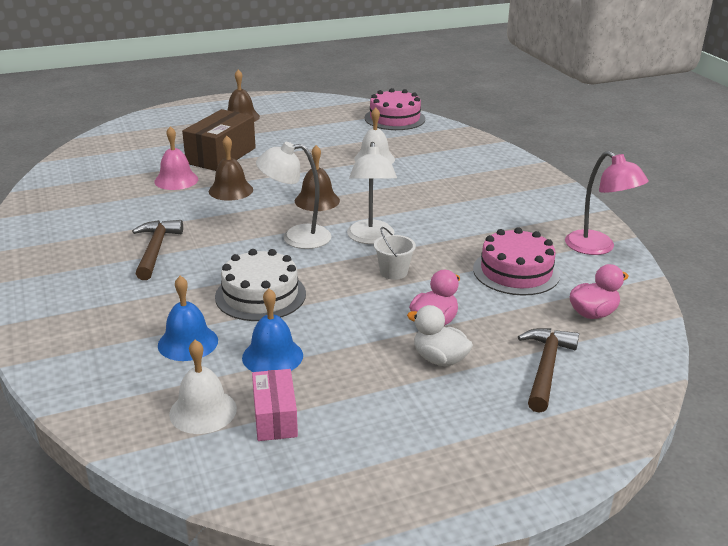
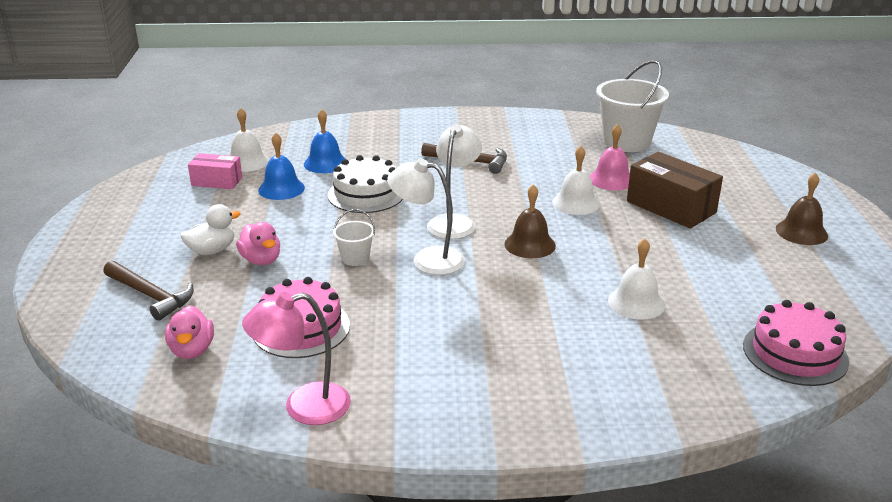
camera: 110 degrees right, 0 degrees up
brown bell [209,136,253,201] -> white bell [552,146,600,215]
none -> white bucket [596,60,669,152]

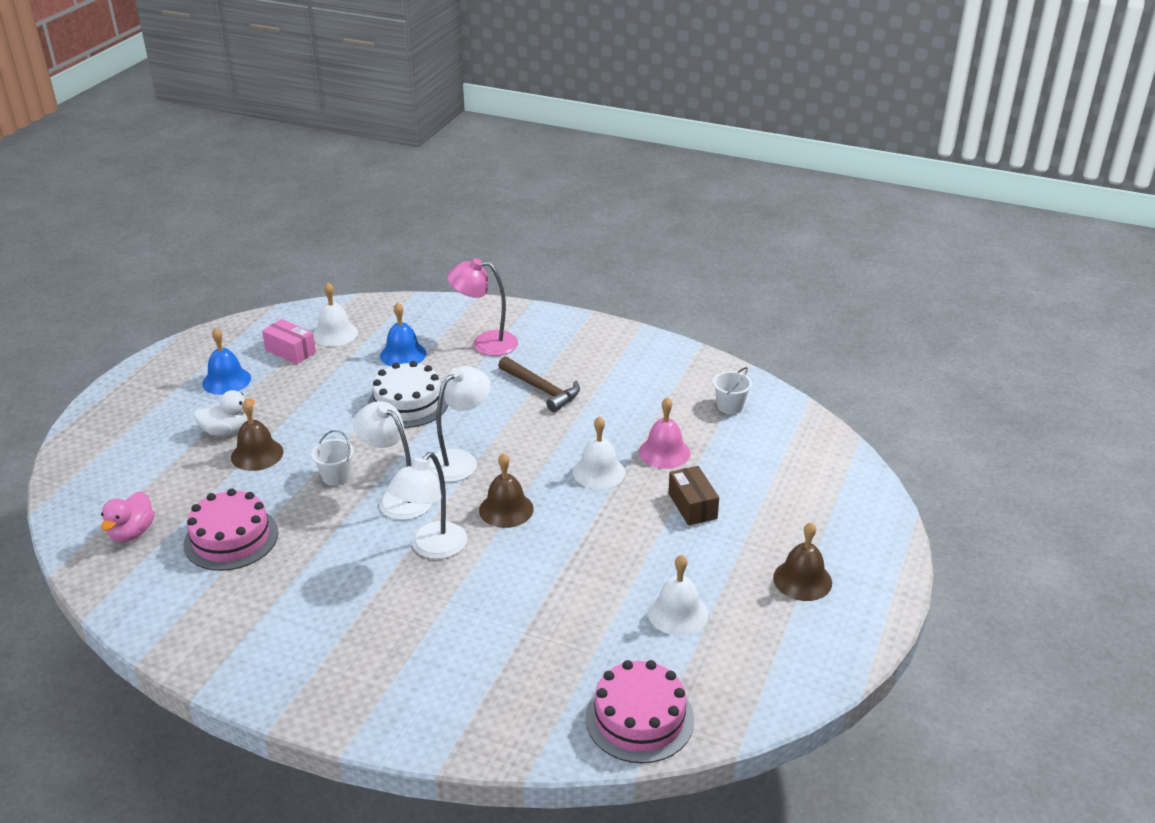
camera: 25 degrees right, 5 degrees up
brown hammer [103,261,194,321] -> none
pink duck [236,222,280,265] -> brown bell [231,399,283,471]
pink lamp [242,292,351,425] -> pink lamp moved to [447,258,518,356]
blue bell [258,133,305,200] -> blue bell moved to [202,328,251,395]
white bucket [596,60,669,152] -> white bucket [713,367,752,414], size x0.47
white bell [608,239,665,320] -> white bell moved to [648,555,708,636]
brown box [627,152,723,229] -> brown box [668,466,719,526], size x0.60
none -> white lamp [387,452,467,559]

